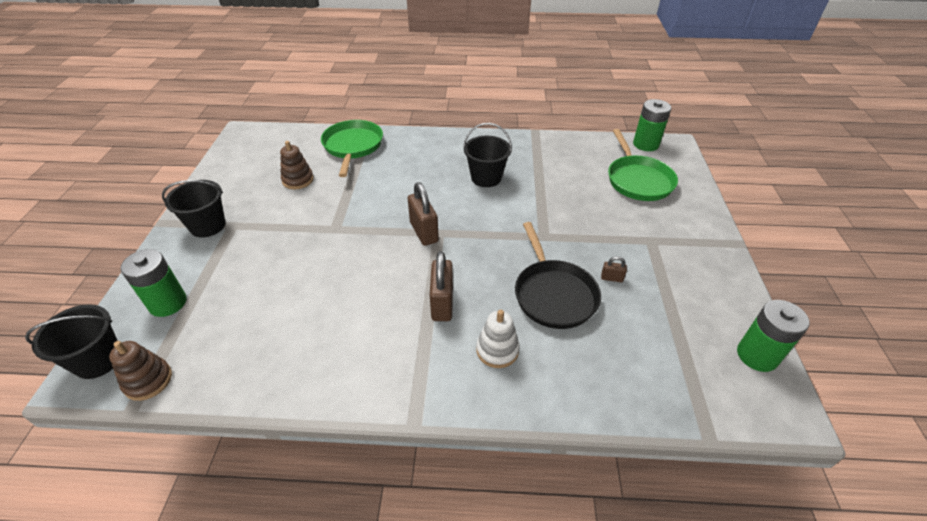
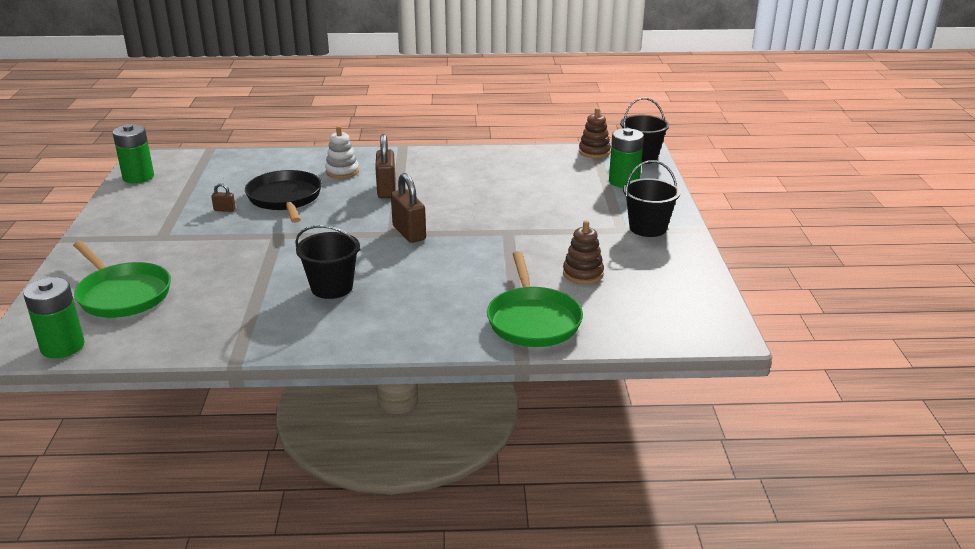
camera: 175 degrees right, 15 degrees down
green pan [608,129,678,201] -> green pan turned 150 degrees clockwise [73,241,171,318]

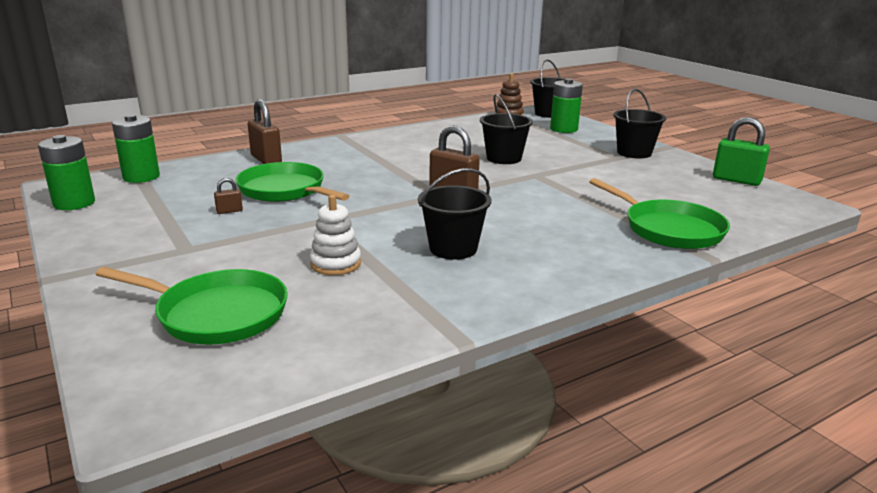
camera: 30 degrees left, 5 degrees down
green battery [23,277,85,358] -> green battery moved to [112,114,160,183]
black pan [245,170,322,223] -> green pan [235,162,349,202]
white stacking toy [325,126,359,179] -> white stacking toy moved to [310,195,361,275]
brown padlock [375,134,396,198] -> brown padlock moved to [248,99,282,164]
brown stacking toy [563,221,604,284] -> none
none -> black bucket [480,94,533,164]
none -> green padlock [713,117,770,186]

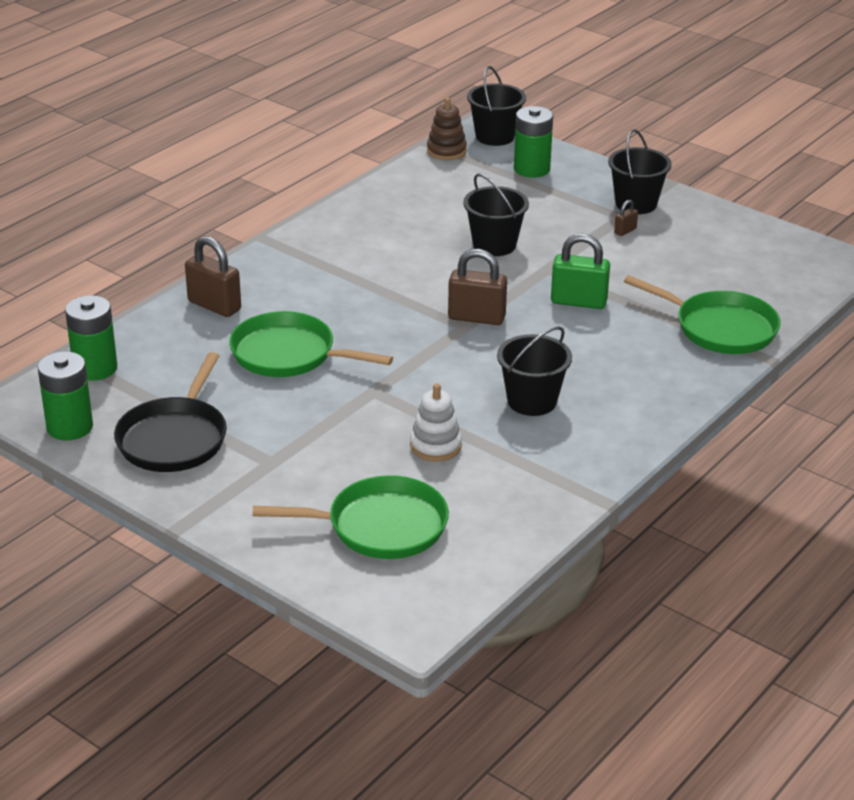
camera: 20 degrees left, 10 degrees up
brown padlock [214,178,243,214] -> brown padlock moved to [614,200,638,236]
green padlock [713,117,770,186] -> green padlock moved to [551,233,610,309]
none -> black pan [114,352,227,472]

